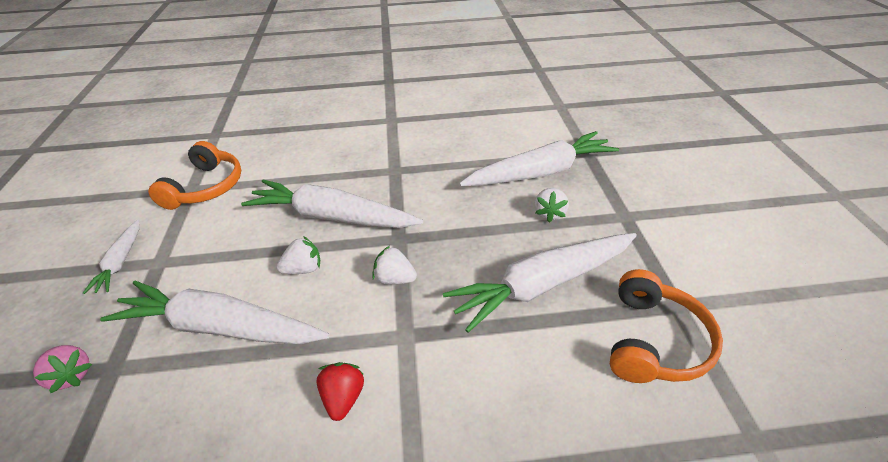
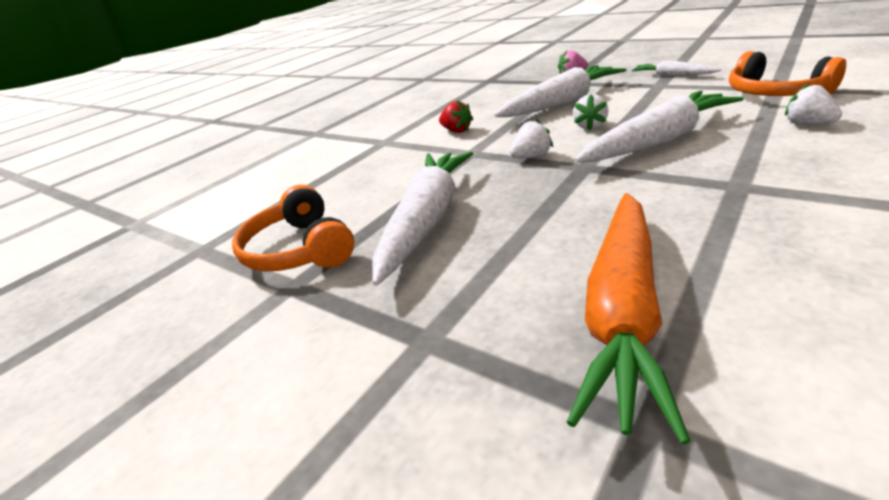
camera: 135 degrees right, 10 degrees down
white carrot [459,131,619,186] -> orange carrot [567,193,691,445]
white strawberry [535,188,569,222] -> white strawberry moved to [785,83,842,125]

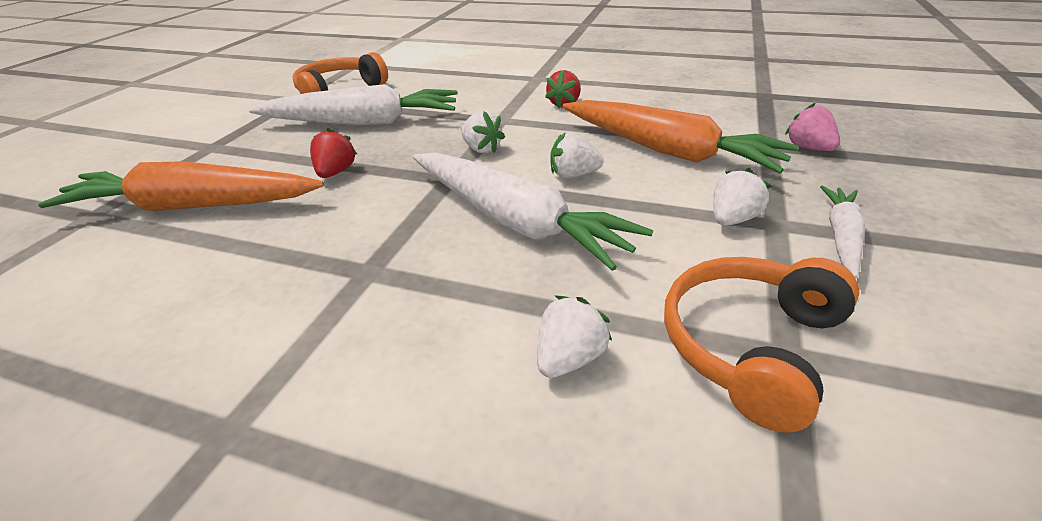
camera: 70 degrees right, 5 degrees up
white carrot [494,65,626,117] -> orange carrot [563,100,799,173]
none -> red strawberry [310,128,357,178]
none -> white strawberry [713,168,772,226]

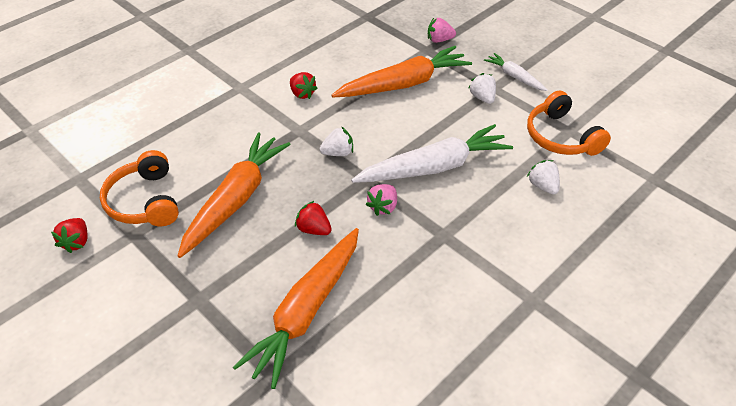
camera: 65 degrees left, 10 degrees up
white carrot [249,84,458,125] -> orange carrot [178,133,291,258]
white strawberry [551,132,604,178] -> none
none -> red strawberry [51,218,88,253]
none -> pink strawberry [366,184,397,216]

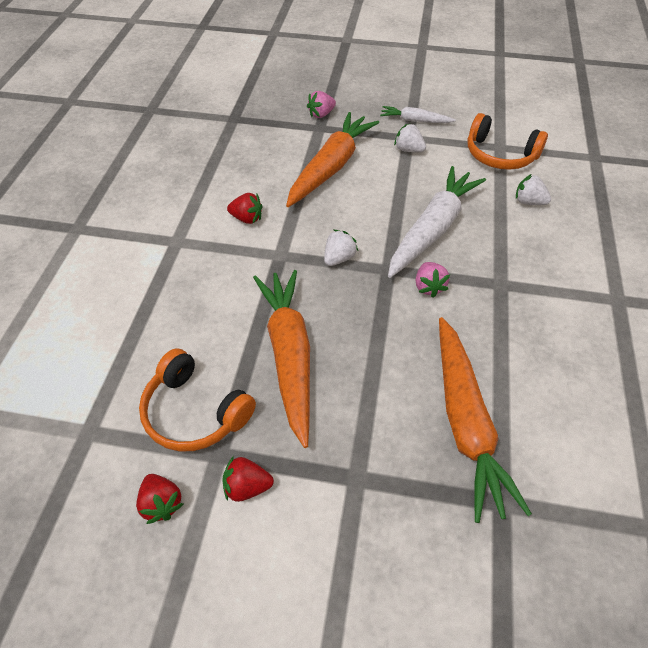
camera: 35 degrees left, 5 degrees up
red strawberry [295,201,332,235] -> red strawberry moved to [222,456,274,502]

